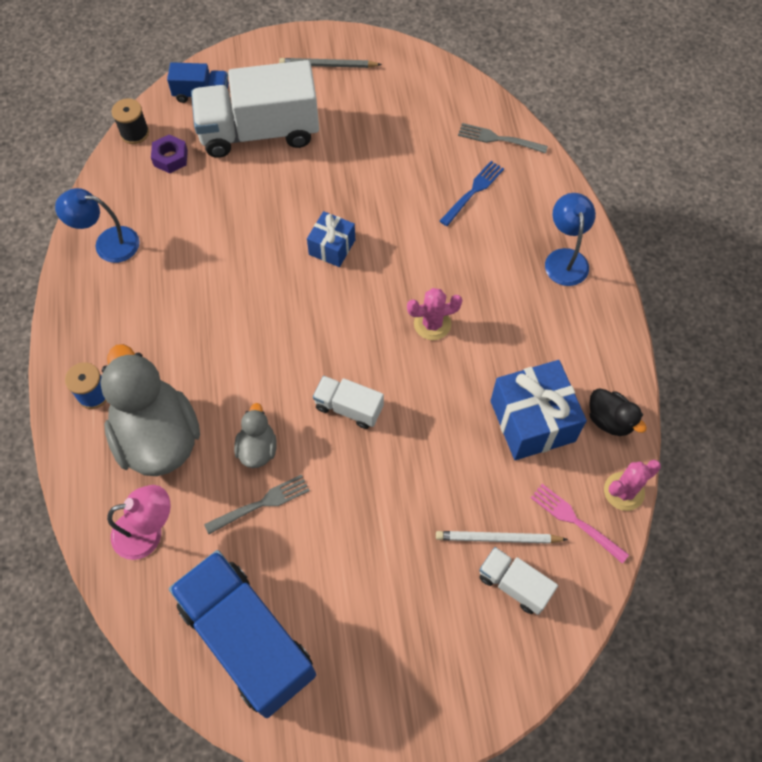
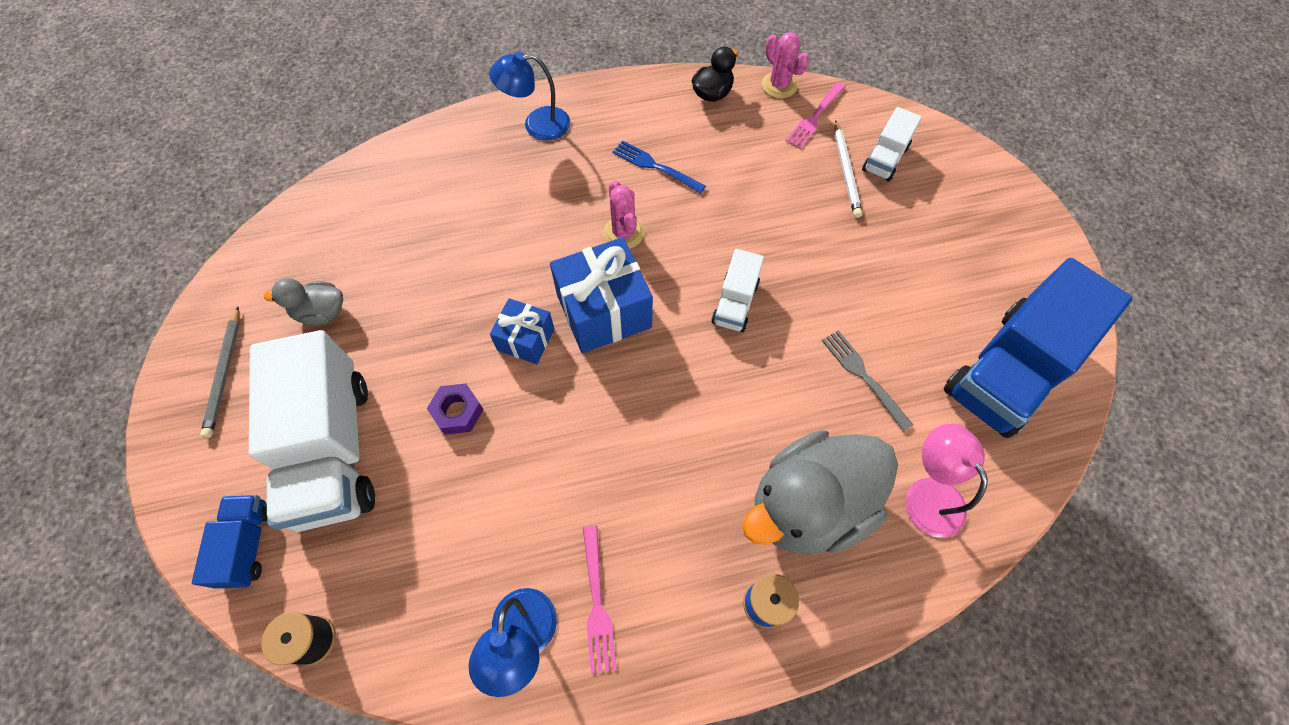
camera: 95 degrees left, 0 degrees up
purple nut [151,134,188,173] -> purple nut moved to [427,384,484,435]
grey duck [234,403,277,468] -> grey duck moved to [264,278,343,326]
blue fork [440,161,504,226] -> blue fork moved to [612,140,706,194]
grey fork [458,123,548,154] -> none
blue gift [490,360,587,460] -> blue gift moved to [550,237,653,353]
none -> pink fork [583,525,617,674]

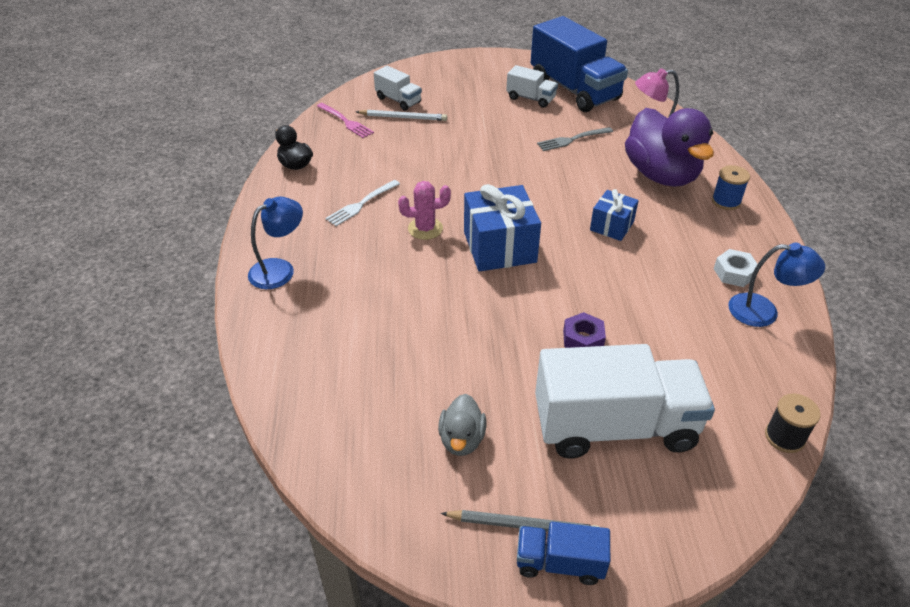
camera: 80 degrees left, 20 degrees down
blue truck [192,495,267,589] -> blue truck moved to [517,522,610,585]
blue lamp [489,51,570,141] -> blue lamp turned 135 degrees counterclockwise [248,197,303,289]
blue gift [490,298,554,364] -> blue gift moved to [590,189,639,241]
pink fork [583,525,617,674] -> white nut [714,249,757,287]
blue fork [612,140,706,194] -> white fork [325,180,400,226]
white truck [711,249,764,332] -> white truck moved to [506,65,558,108]
grey duck [742,430,898,555] -> purple duck [625,108,714,187]
pink cactus [762,32,809,98] -> none

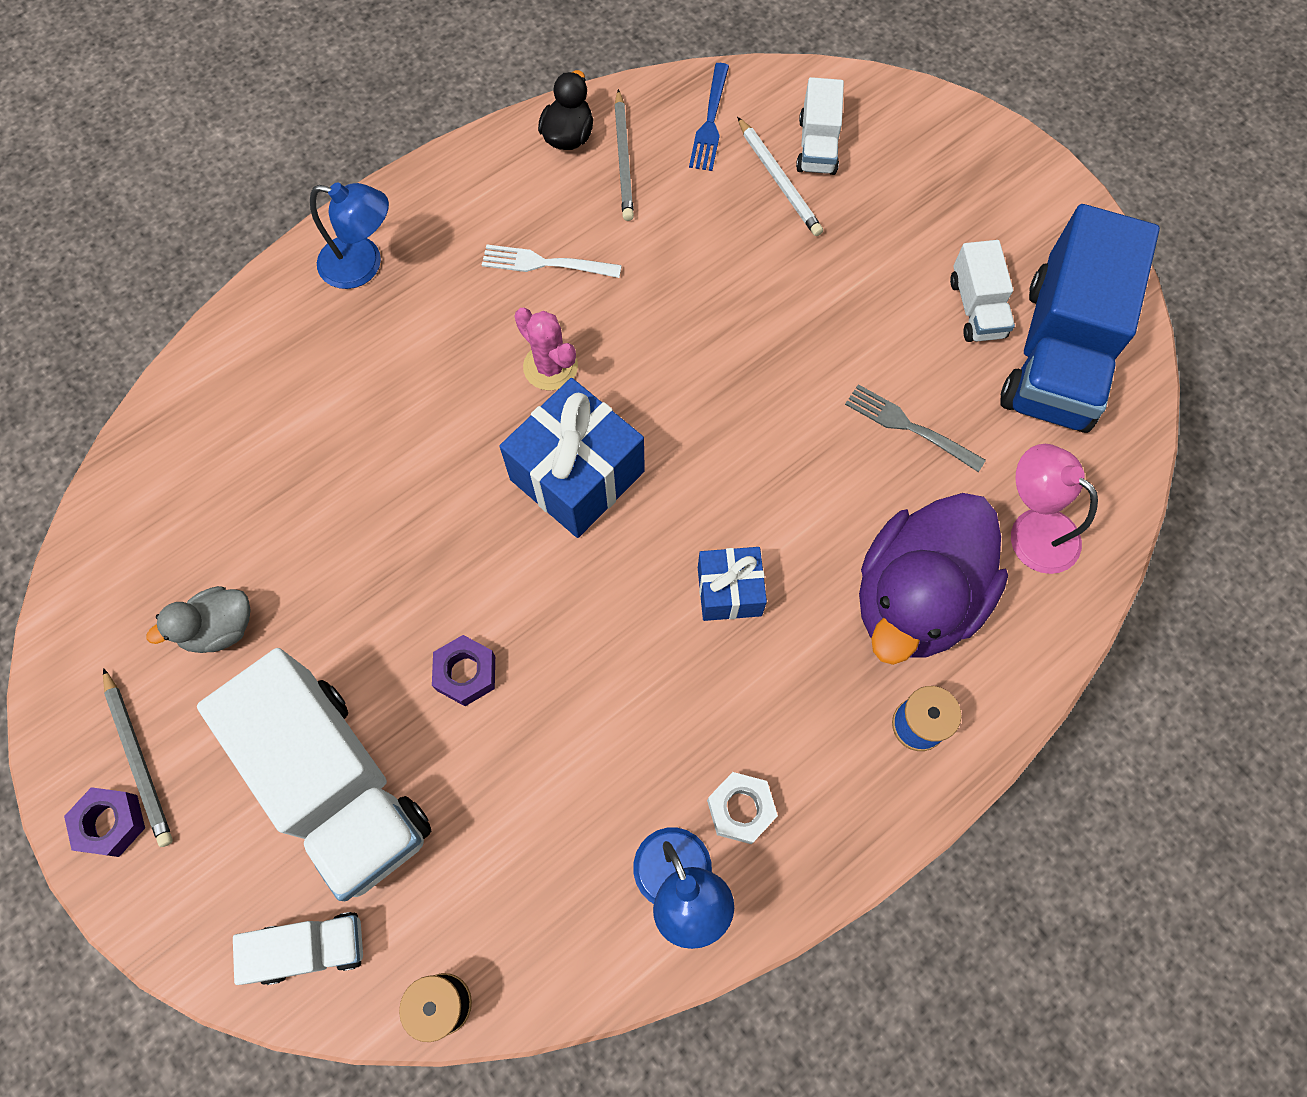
camera: 55 degrees right, 25 degrees up
pink fork [317,103,374,138] -> blue fork [689,63,729,171]
blue truck [517,522,610,585] -> purple nut [64,787,145,857]
none -> white truck [233,912,363,985]
none -> grey pencil [614,89,634,221]

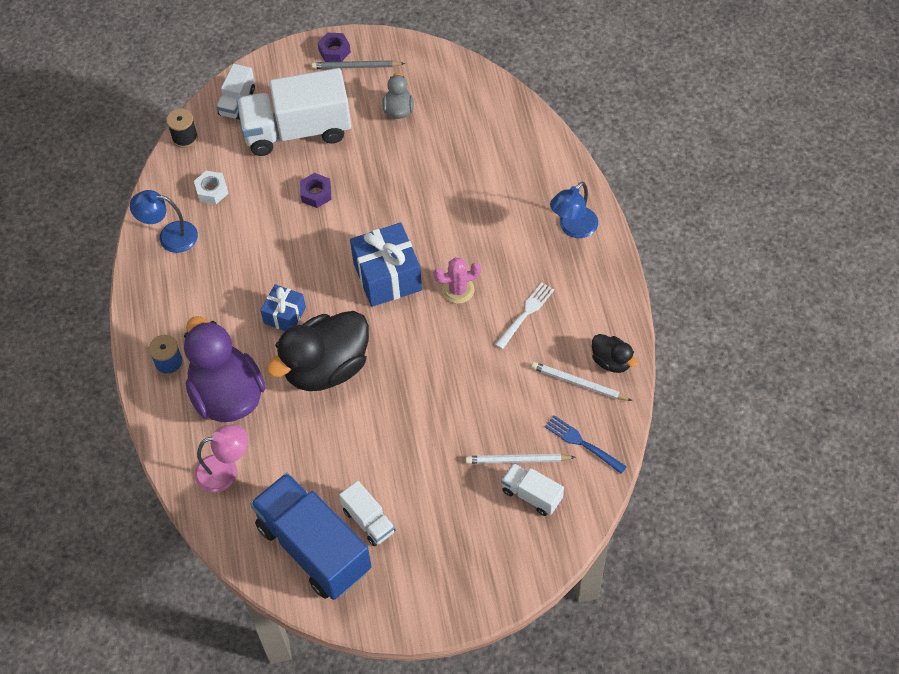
camera: 120 degrees right, 10 degrees down
grey pencil [614,89,634,221] -> white pencil [531,362,632,401]
white nut [707,772,778,844] -> white nut moved to [194,171,229,204]
grey fork [845,384,986,472] -> none
white truck [950,240,1015,342] -> white truck turned 150 degrees counterclockwise [339,481,395,546]
none -> black duck [266,311,369,391]

